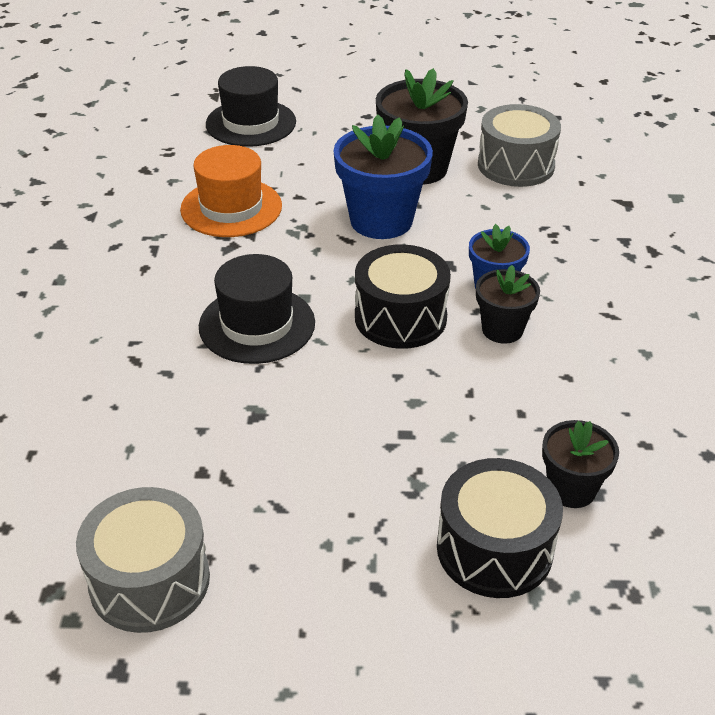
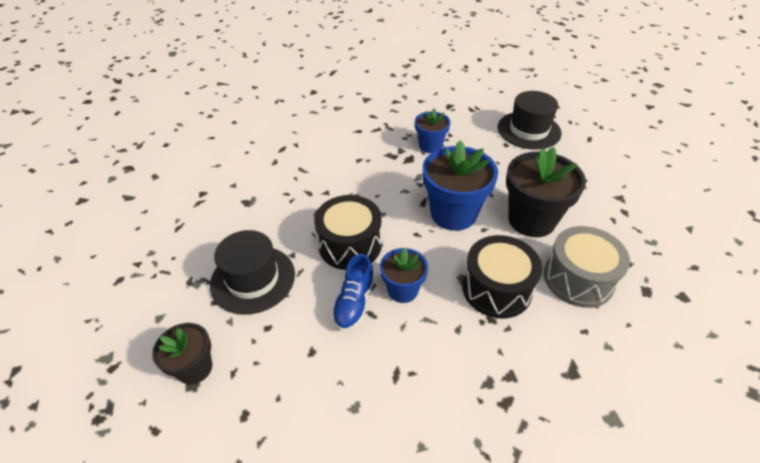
camera: 75 degrees right, 5 degrees up
grey drum [76,487,210,633] -> none
orange hat [180,145,282,237] -> blue flower pot [415,108,451,153]
black hat [199,254,315,364] -> black hat moved to [210,230,295,315]
black drum [437,458,563,598] -> black drum moved to [462,235,542,319]
black flower pot [476,265,540,344] -> blue shoe [332,254,375,331]

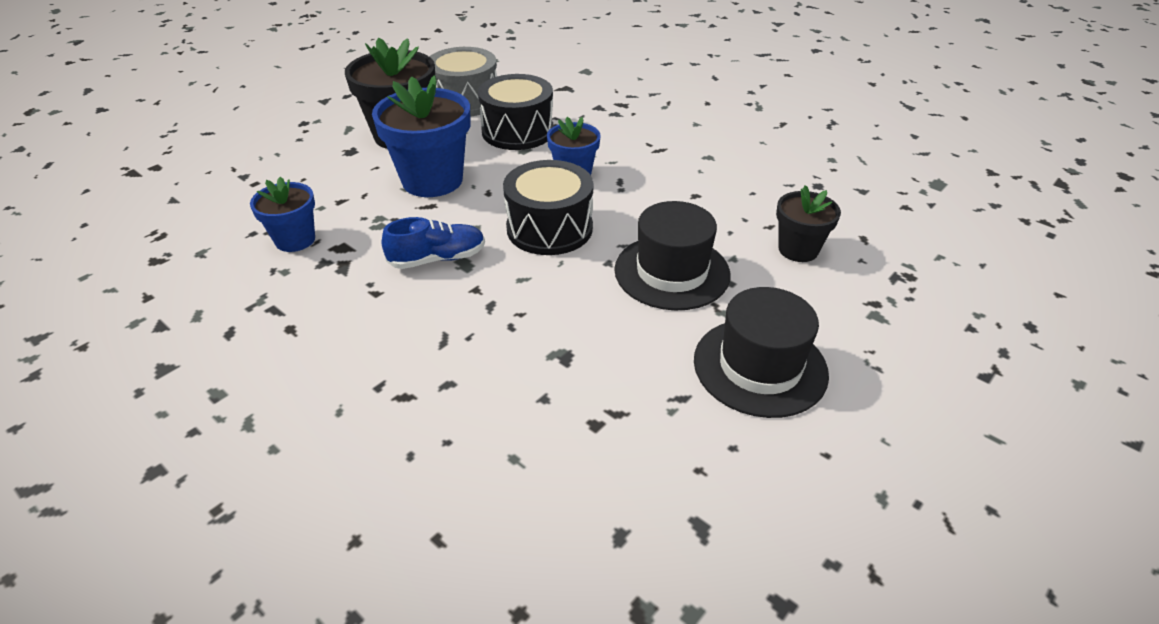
camera: 125 degrees left, 5 degrees down
blue shoe [332,254,375,331] -> blue shoe moved to [382,217,485,269]
black hat [498,91,562,150] -> black hat moved to [694,287,829,418]

